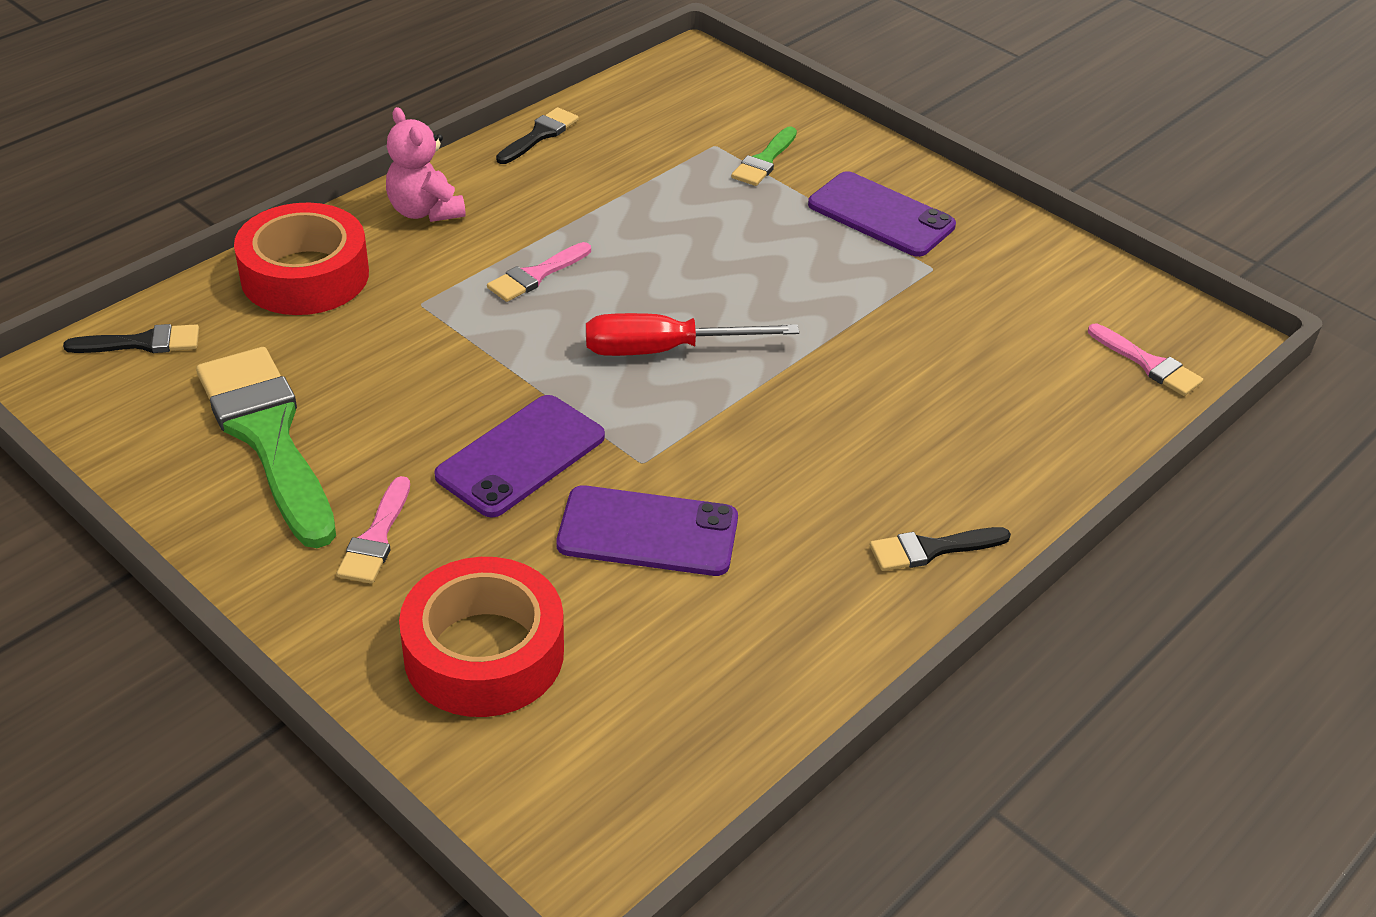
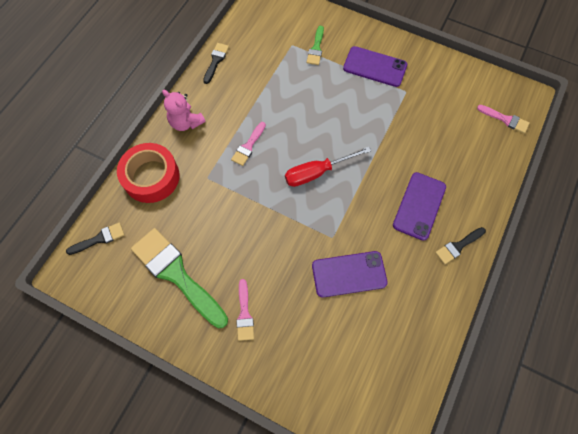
camera: 15 degrees left, 25 degrees up
red tape [399,557,564,717] -> none
purple phone [434,395,605,517] -> purple phone moved to [393,172,446,241]

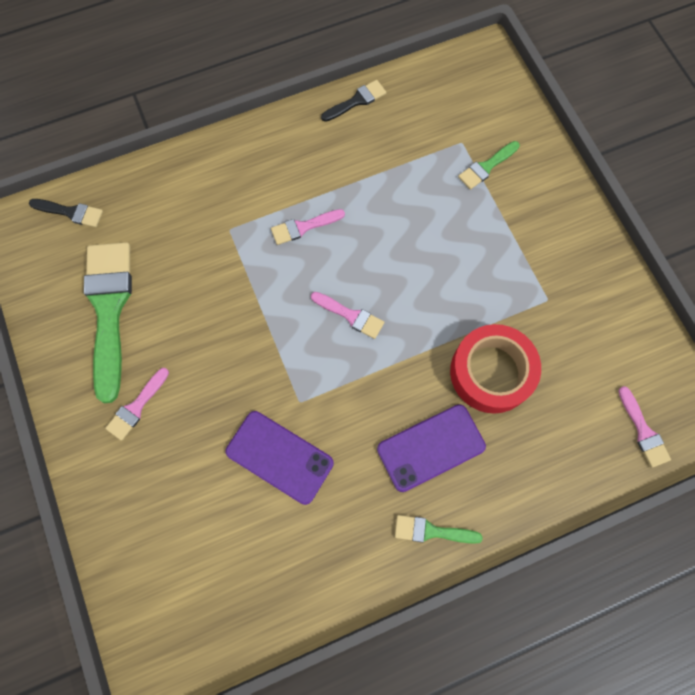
camera: 40 degrees right, 5 degrees up
red tape [117,143,180,203] -> red tape moved to [450,324,541,414]
pink teddy bear [162,90,206,131] -> none
red screwdriver [285,147,371,187] -> pink brush [311,292,384,339]
purple phone [343,46,407,87] -> none
black brush [435,227,486,264] -> green brush [395,515,483,544]

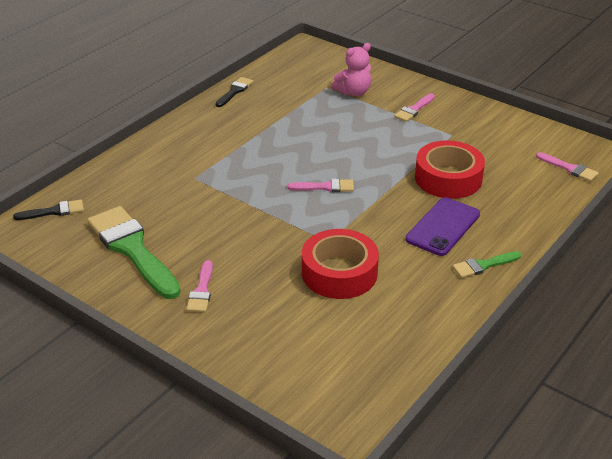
camera: 30 degrees left, 35 degrees down
purple phone [226,411,334,505] -> red tape [302,229,379,299]
pink brush [271,209,345,245] -> pink brush moved to [394,93,435,122]
green brush [458,141,520,190] -> pink teddy bear [332,43,371,96]

